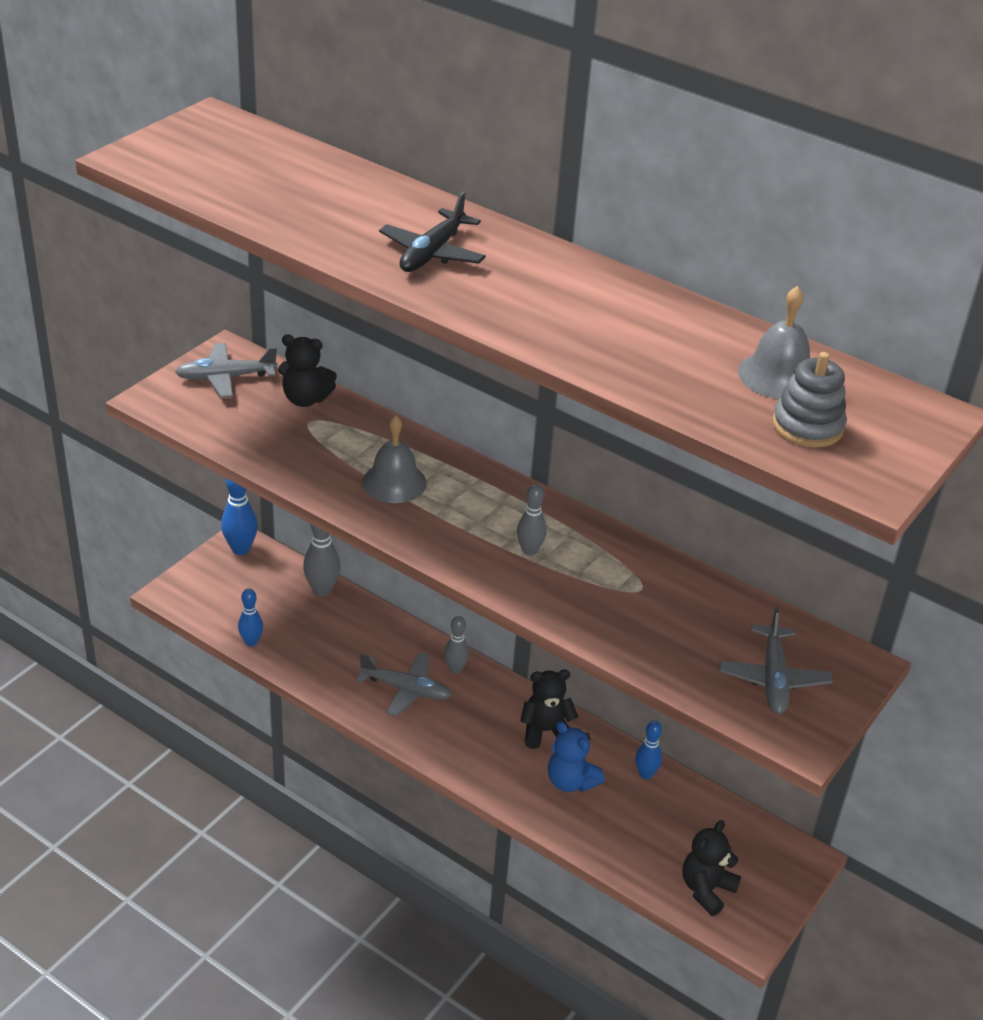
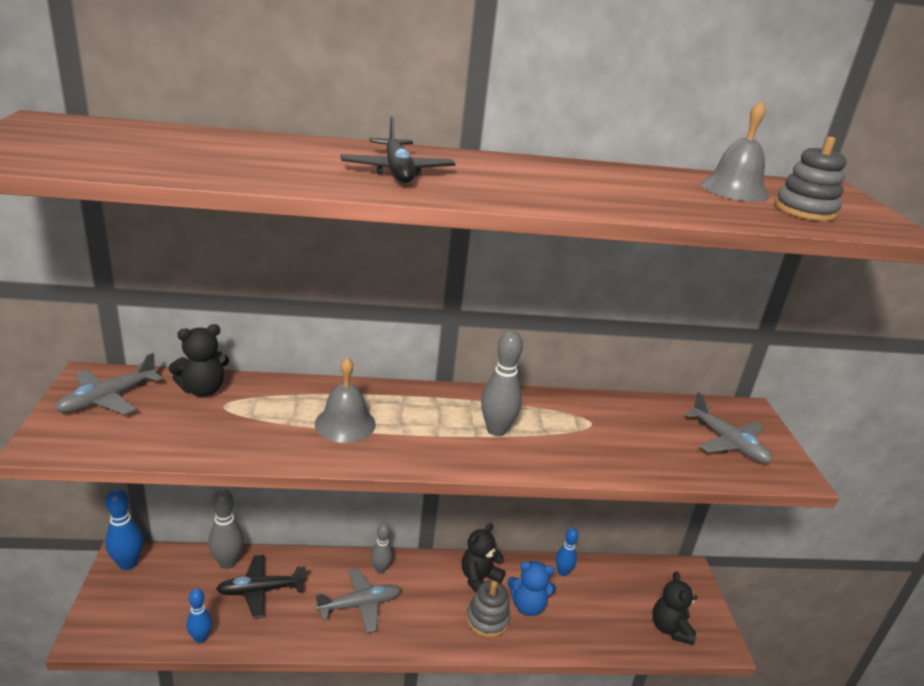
camera: 40 degrees left, 10 degrees down
grey bowling pin [517,484,547,556] -> grey bowling pin [481,331,523,436], size x1.53
none -> black plane [216,555,306,618]
none -> grey stacking toy [466,580,510,638]

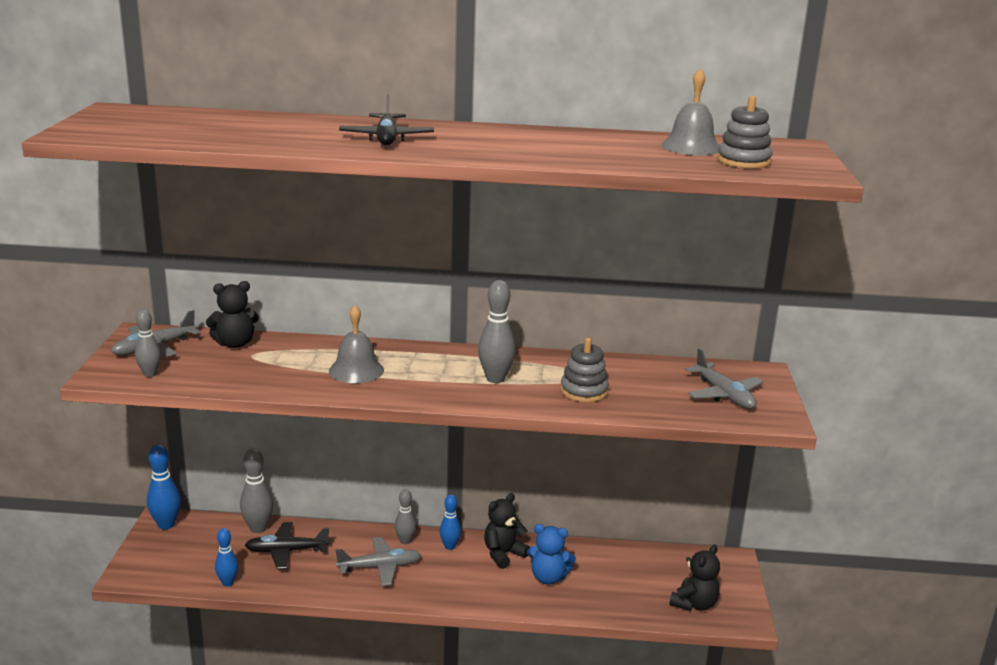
camera: 10 degrees right, 5 degrees down
grey stacking toy [466,580,510,638] -> grey stacking toy moved to [560,338,609,402]
blue bowling pin [556,528,578,576] -> blue bowling pin moved to [440,494,461,550]
black teddy bear [653,571,697,645] -> black teddy bear turned 150 degrees counterclockwise [669,544,720,611]
none -> grey bowling pin [135,310,161,377]

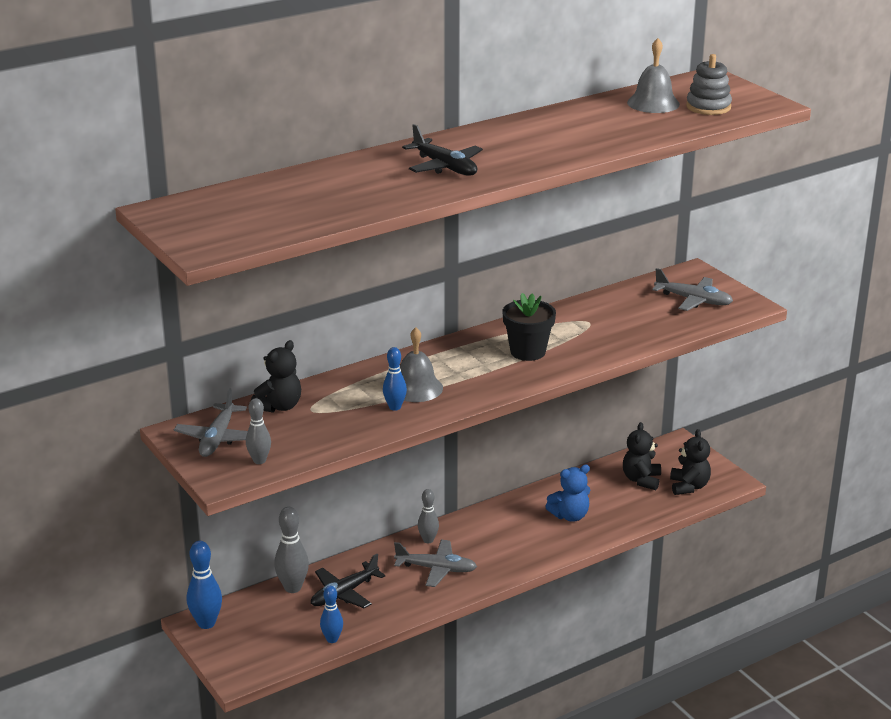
camera: 35 degrees left, 5 degrees up
grey plane [335,537,421,586] -> grey plane turned 60 degrees clockwise [394,540,477,587]
blue bowling pin [440,494,461,550] -> blue bowling pin moved to [383,347,407,411]
grey bowling pin [478,280,516,383] -> black flower pot [503,293,556,361]
black teddy bear [484,493,530,569] -> black teddy bear moved to [623,422,661,490]
grey stacking toy [560,338,609,402] -> none

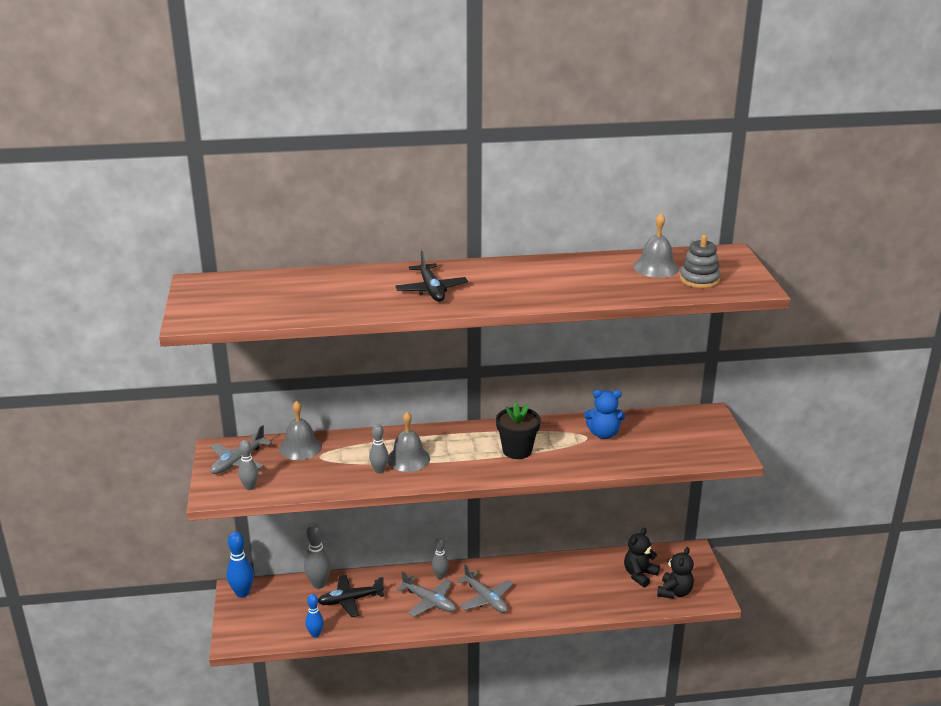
camera: 25 degrees right, 0 degrees up
black teddy bear [251,340,301,413] -> grey bell [279,401,322,460]
blue bowling pin [383,347,407,411] -> grey bowling pin [369,424,389,474]
blue teddy bear [545,465,590,522] -> blue teddy bear moved to [584,390,625,439]
grey plane [652,268,733,311] -> grey plane moved to [457,564,513,613]

